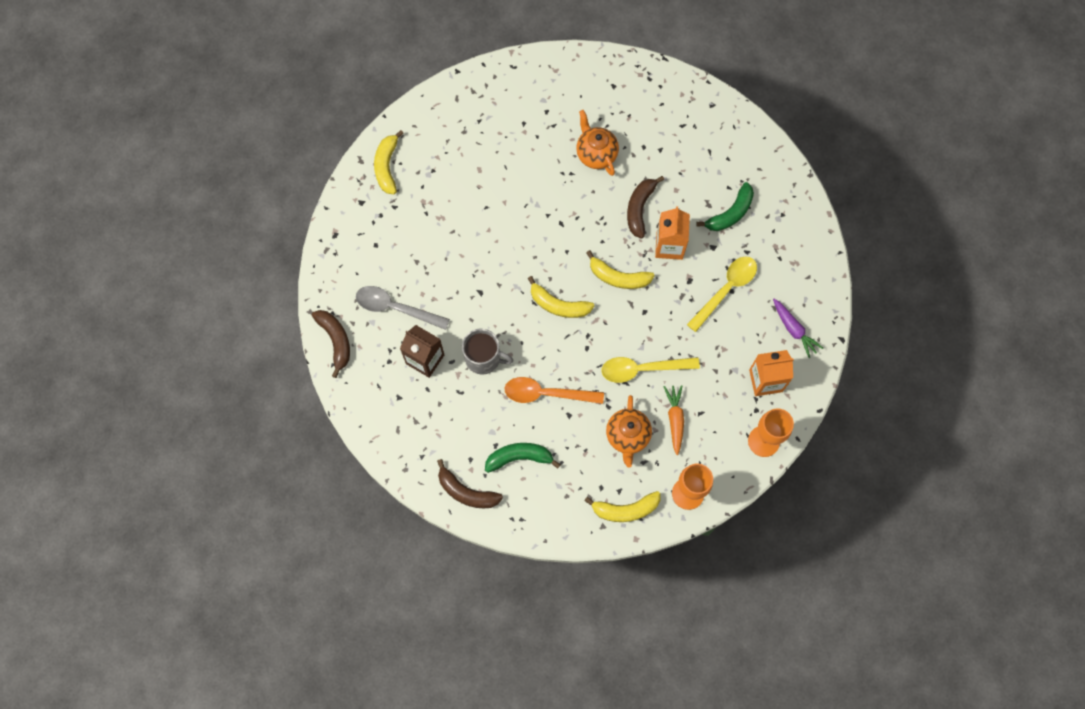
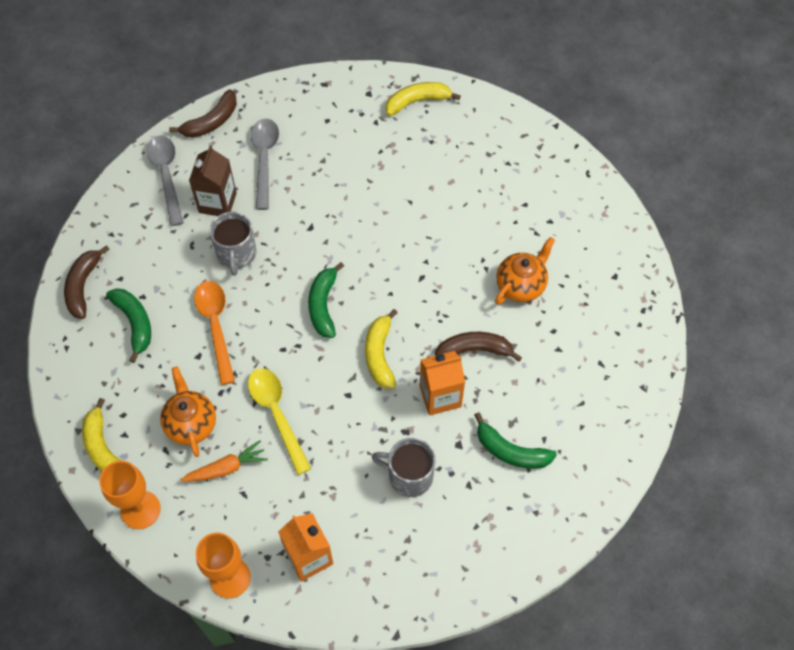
camera: 70 degrees right, 10 degrees down
yellow banana [528,276,594,318] -> green banana [308,262,344,338]
orange teapot [606,395,652,468] -> orange teapot turned 90 degrees clockwise [160,367,216,457]
yellow spoon [687,256,757,332] -> grey mug [372,438,436,497]
purple carrot [773,299,823,358] -> none
none -> grey spoon [146,135,184,226]

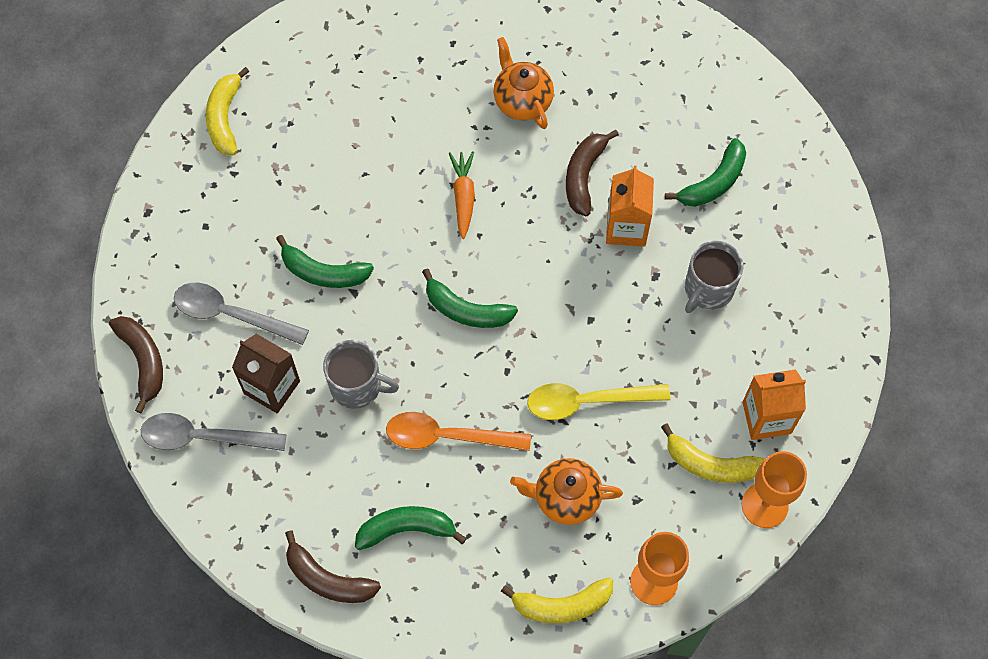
camera: 70 degrees left, 5 degrees up
orange carrot [181,440,268,482] -> orange carrot moved to [449,151,475,239]
yellow banana [365,309,398,389] -> yellow banana moved to [661,423,765,483]
none -> green banana [276,235,374,288]

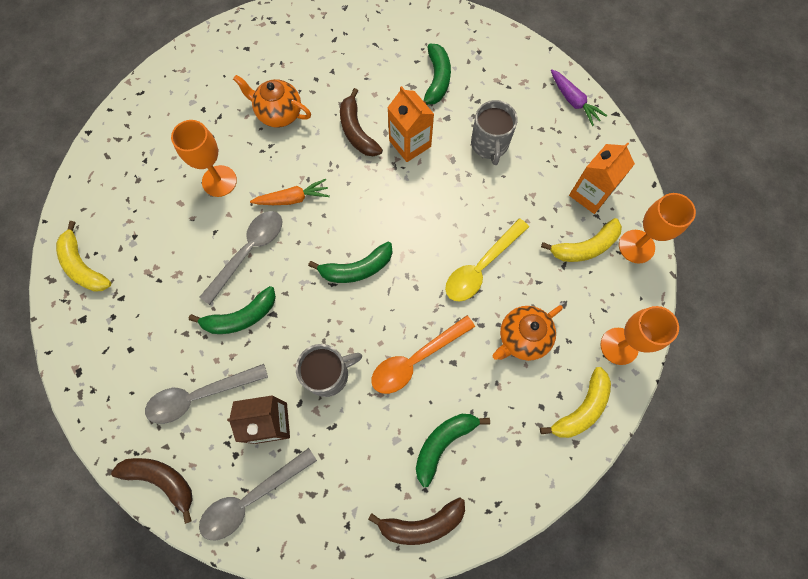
camera: 40 degrees left, 5 degrees up
orange carrot [449,151,475,239] -> orange carrot turned 120 degrees clockwise [250,179,330,205]
none -> orange goblet [171,120,237,197]
none -> grey spoon [200,211,282,305]
none -> purple carrot [551,69,607,126]

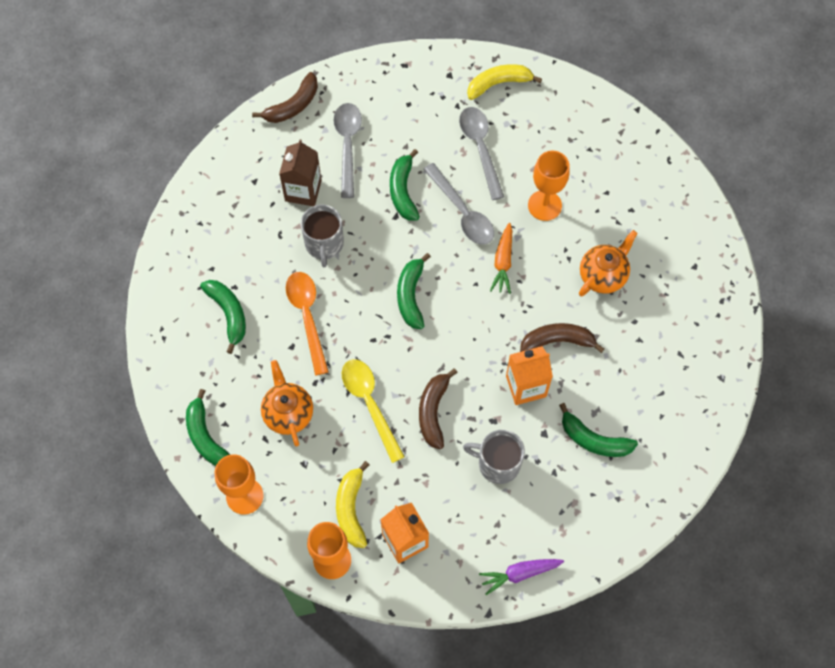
camera: 110 degrees right, 5 degrees down
grey spoon [199,448,317,540] -> grey spoon moved to [459,107,504,200]
brown banana [368,497,465,545] -> brown banana moved to [419,368,458,449]
yellow banana [540,367,611,438] -> green banana [186,389,230,466]

